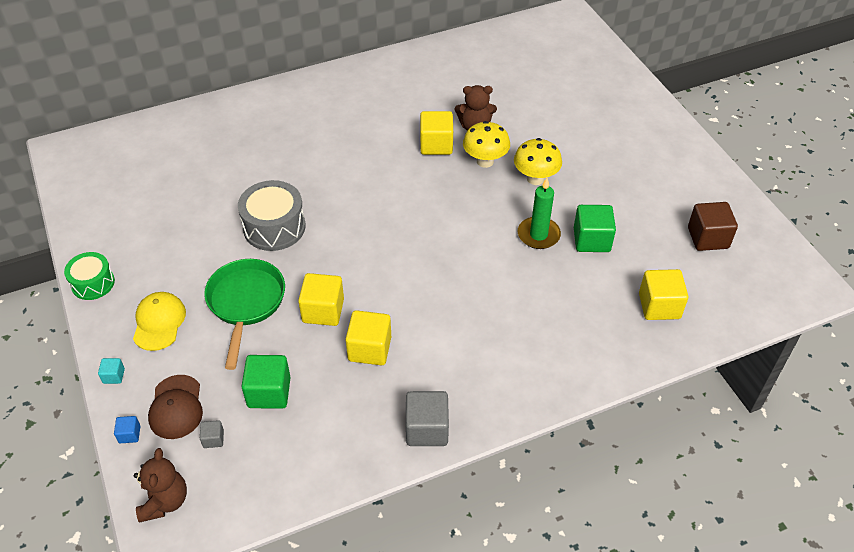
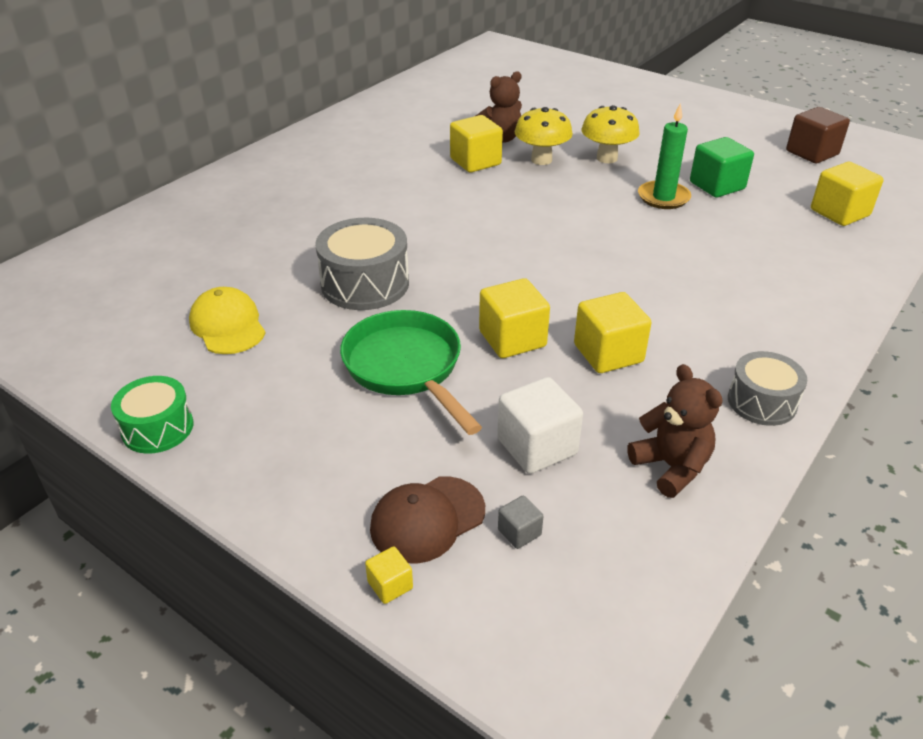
camera: 30 degrees left, 10 degrees down
turquoise cube [98,358,125,384] -> none
blue cube [114,416,140,443] -> yellow cube [365,546,413,604]
yellow cap [133,292,186,351] -> yellow cap moved to [189,287,266,354]
brown teddy bear [134,448,187,523] -> brown teddy bear moved to [627,364,723,498]
brown cap [148,375,203,439] -> brown cap turned 90 degrees clockwise [370,476,485,564]
green cube [241,355,291,409] -> white cube [497,377,583,474]
grey cube [406,391,449,446] -> grey drum [728,351,807,426]

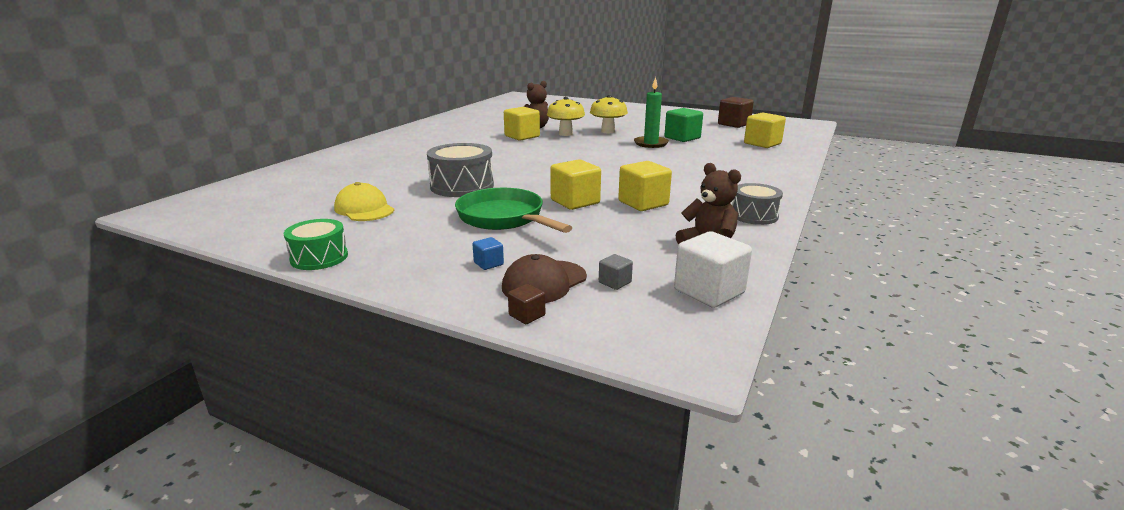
camera: 10 degrees left, 15 degrees down
yellow cube [365,546,413,604] -> brown cube [508,284,545,324]
white cube [497,377,583,474] -> white cube moved to [674,231,752,308]
none -> blue cube [472,237,504,270]

